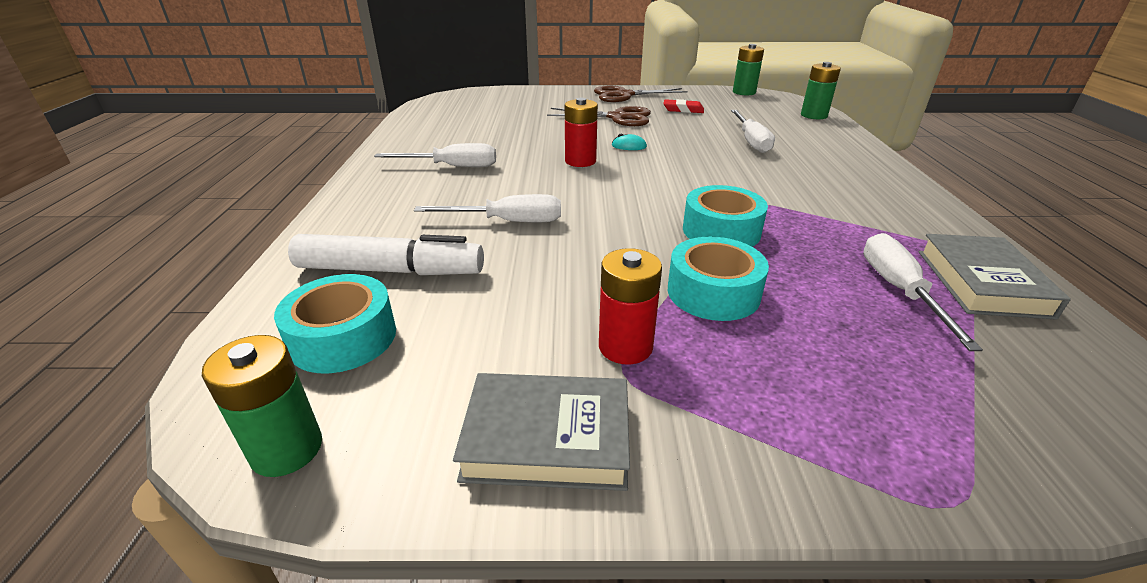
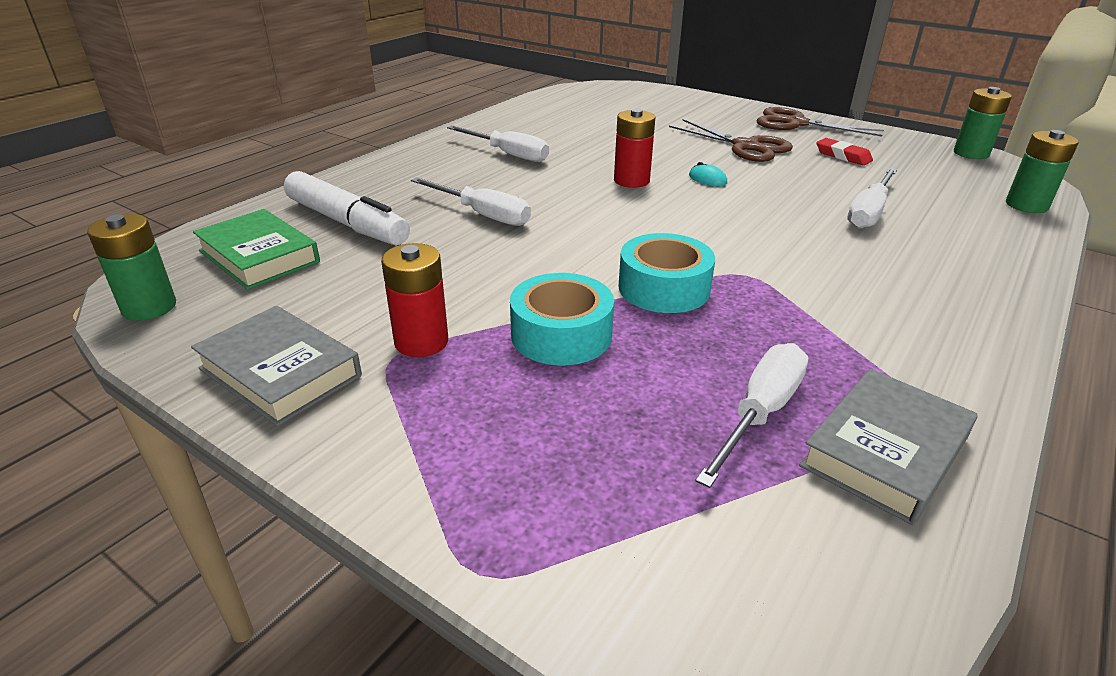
camera: 35 degrees right, 0 degrees up
turquoise tape [274,274,396,373] -> green book [193,209,320,290]

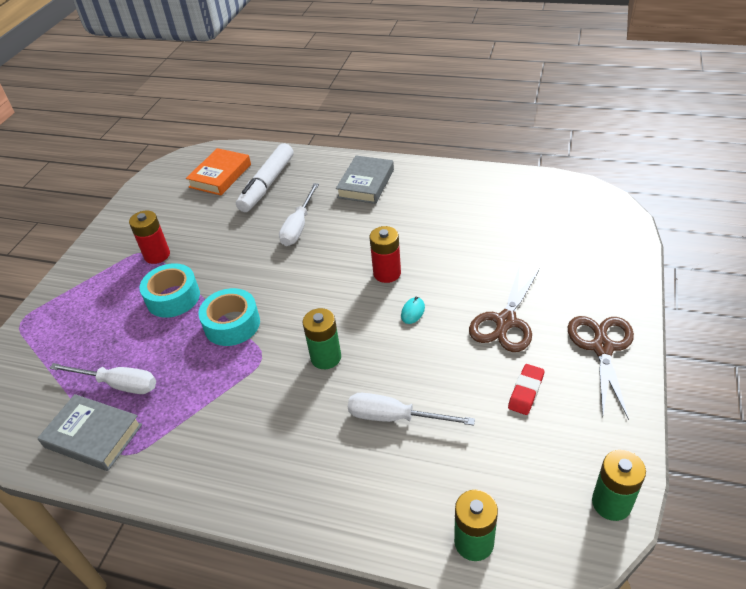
camera: 75 degrees right, 10 degrees up
green battery [87,214,176,321] -> green battery moved to [303,308,341,369]
grey book [191,306,362,426] -> grey book moved to [336,156,394,204]
green book [193,209,320,290] -> orange book [186,148,251,195]
white screwdriver [447,125,549,162] -> none

